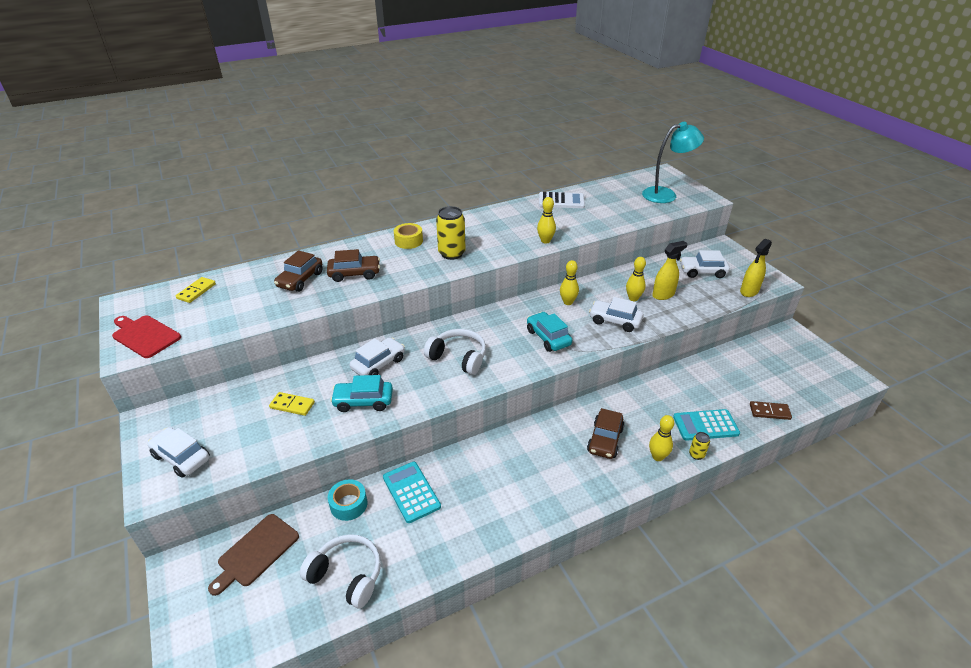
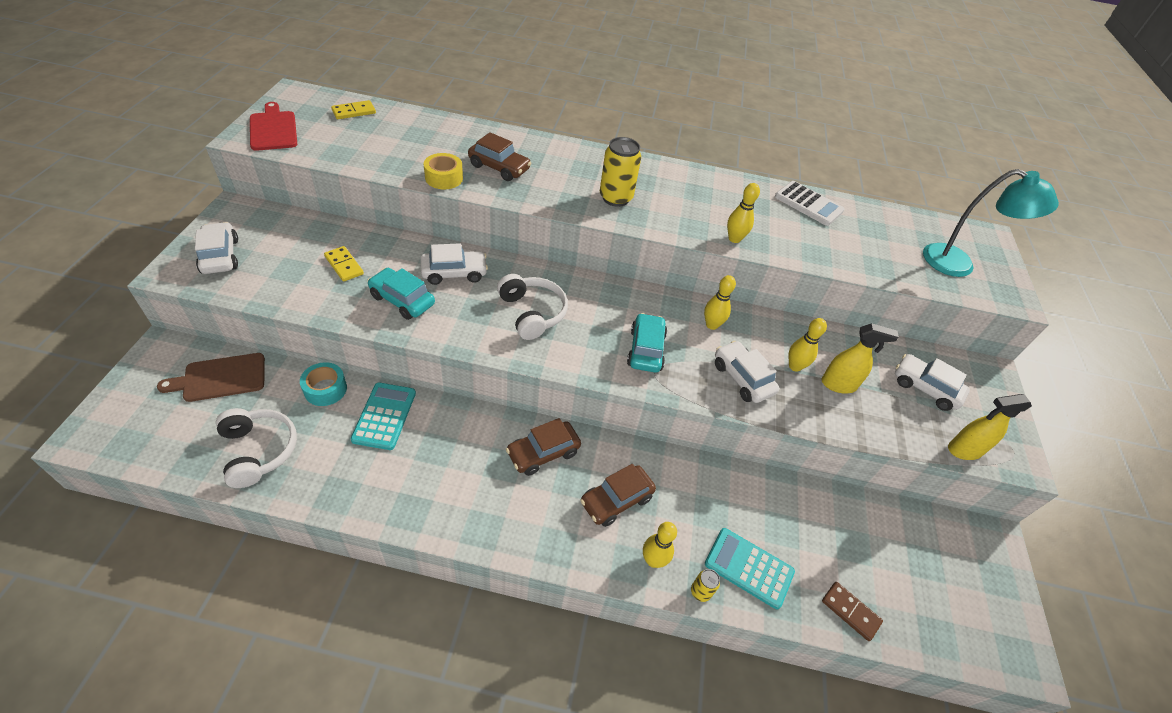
camera: 30 degrees right, 10 degrees up
brown car [274,250,322,292] -> brown car moved to [506,418,581,476]
yellow tape [394,223,423,249] -> yellow tape moved to [424,153,463,189]

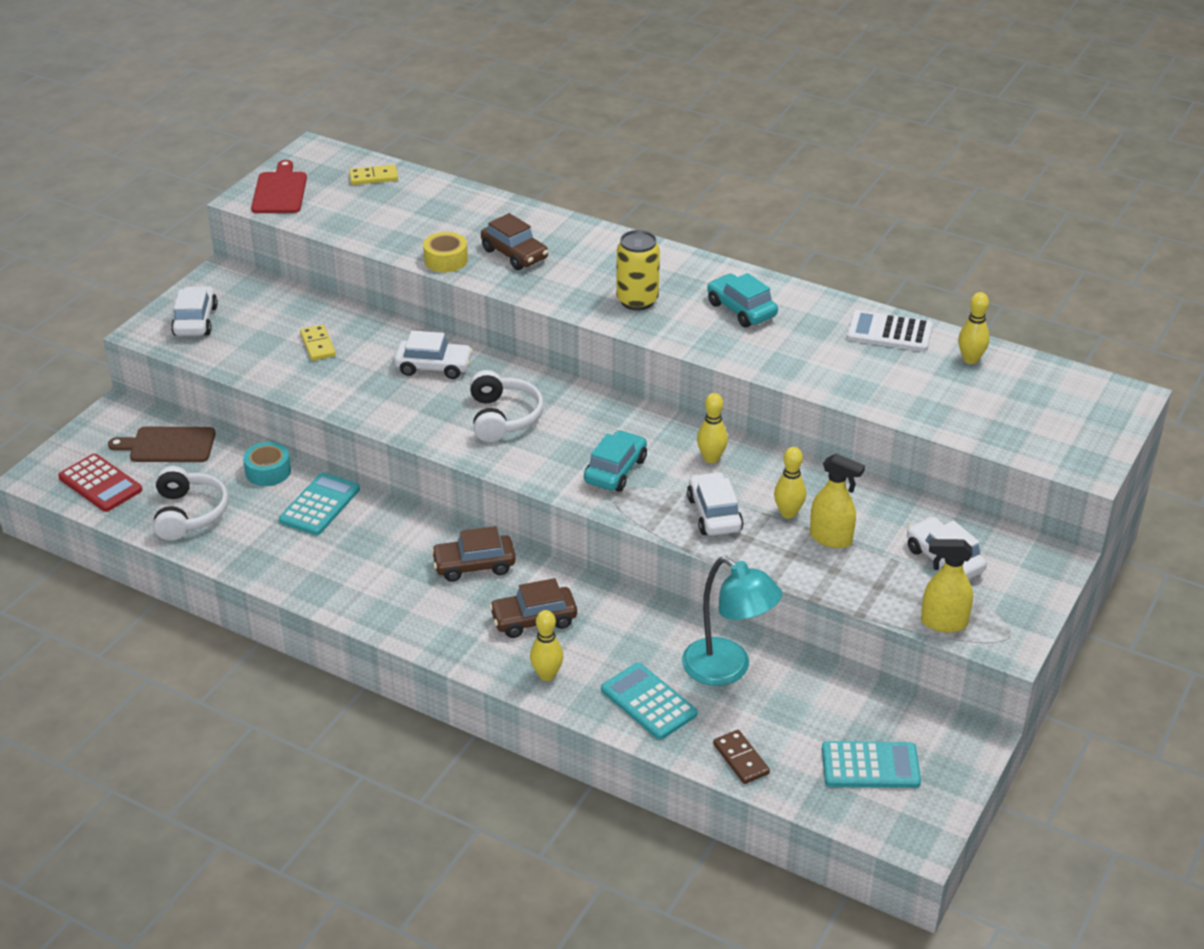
camera: 25 degrees right, 10 degrees down
turquoise car [367,268,435,320] -> turquoise car moved to [707,273,778,327]
yellow can [691,569,720,602] -> none
yellow bowling pin [727,183,760,243] -> yellow bowling pin moved to [958,292,990,364]
white calculator [775,181,844,226] -> white calculator turned 135 degrees clockwise [846,310,933,352]
turquoise lamp [923,169,1059,277] -> turquoise lamp moved to [682,556,782,686]
none -> red calculator [58,454,142,512]
none -> turquoise calculator [822,741,921,788]

